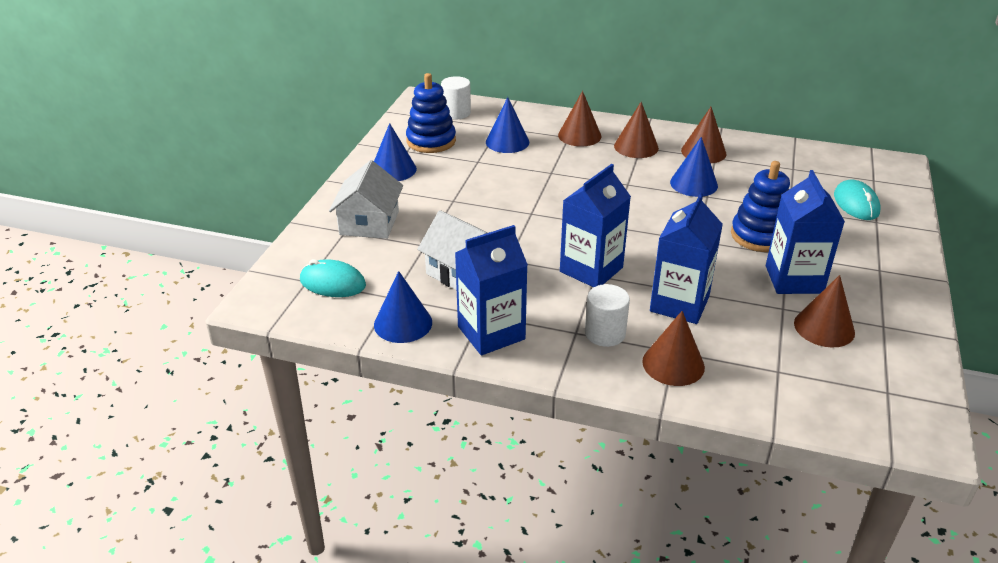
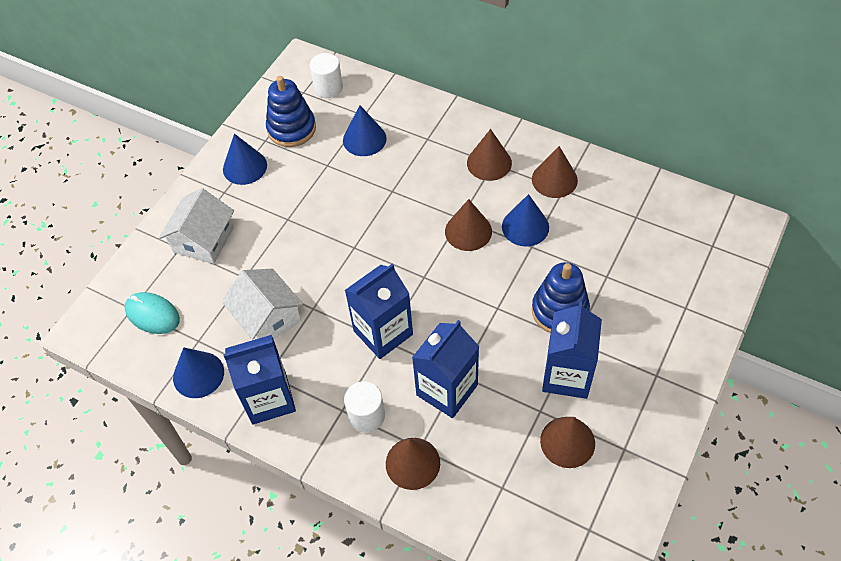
camera: 15 degrees right, 20 degrees up
brown cone [558,91,601,147] -> brown cone moved to [445,199,492,251]
turquoise mouse [834,179,880,220] -> none

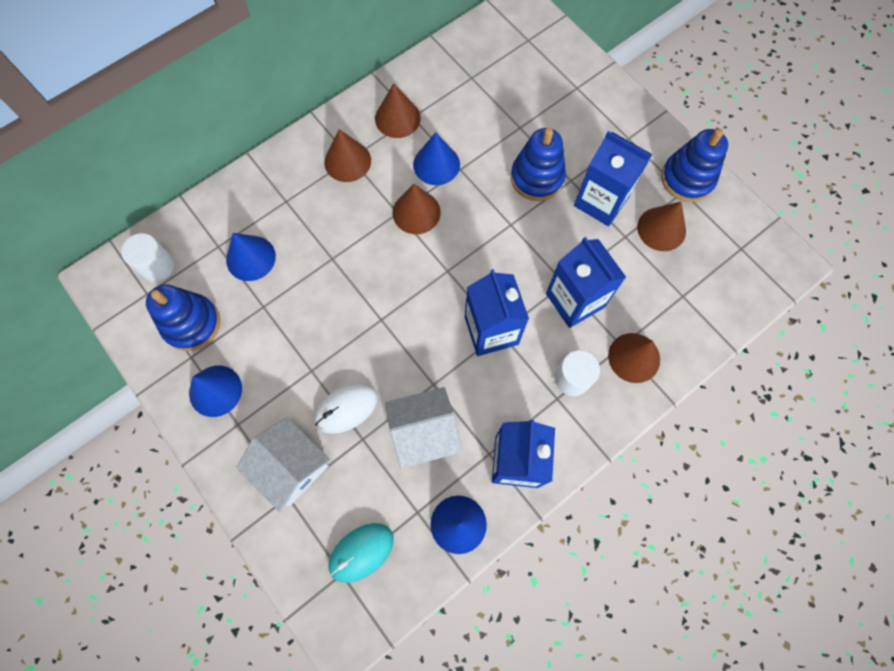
camera: 70 degrees left, 15 degrees up
none -> white mouse [315,383,378,434]
none -> blue stacking toy [661,129,728,202]

